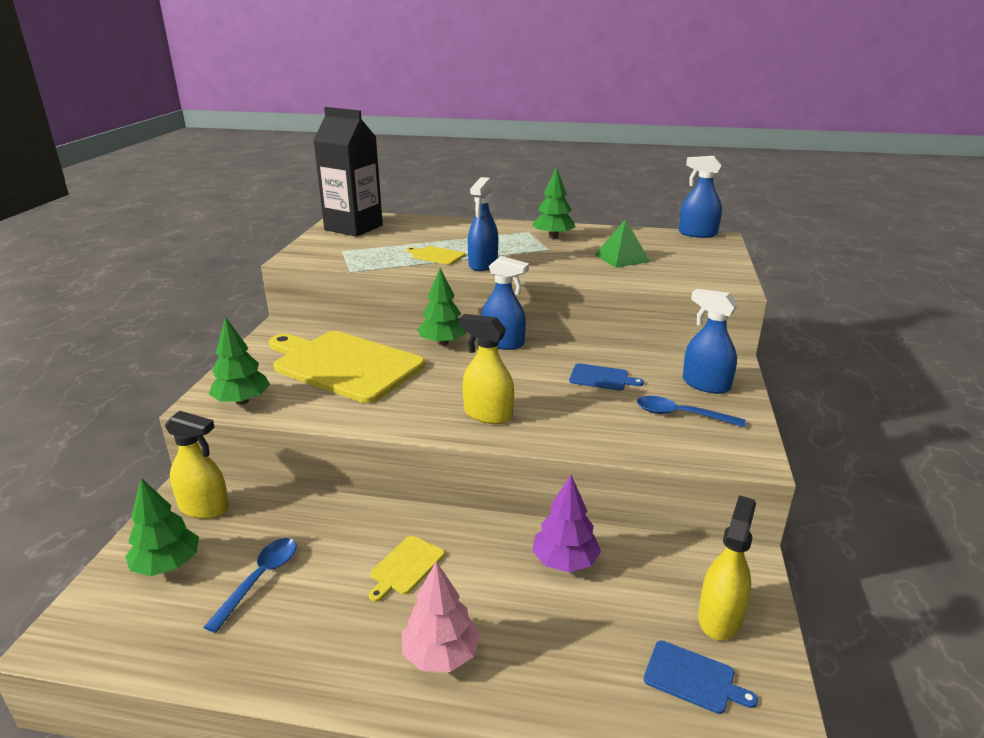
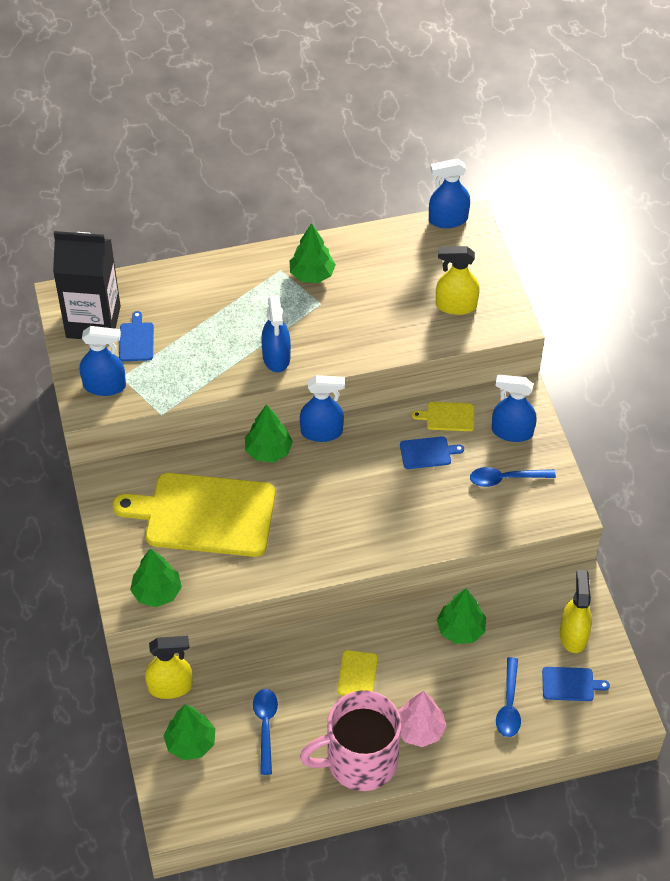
camera: 25 degrees left, 25 degrees up
yellow cutting board [406,246,465,265] -> yellow cutting board moved to [412,402,474,431]
yellow spray bottle [459,314,514,424] -> yellow spray bottle moved to [436,246,480,315]
purple tree [532,475,601,572] -> green tree [437,588,486,644]
green pyramid [594,219,650,268] -> none
none -> blue spray bottle [80,326,126,396]
none -> blue cutting board [119,311,154,361]
none -> pink mug [300,690,401,791]
none -> blue spoon [496,657,521,737]

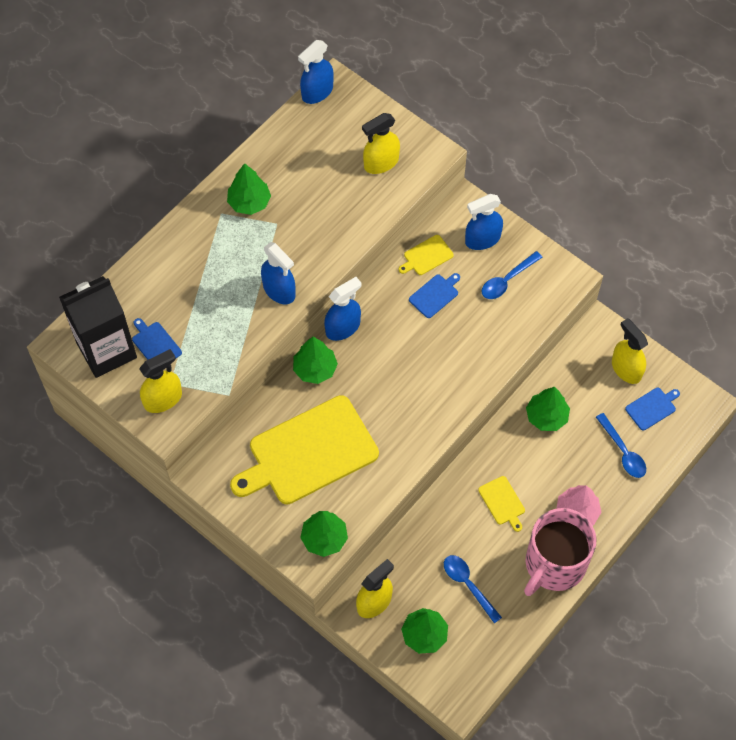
camera: 35 degrees left, 10 degrees up
blue spray bottle [80,326,126,396] -> yellow spray bottle [139,349,182,413]

